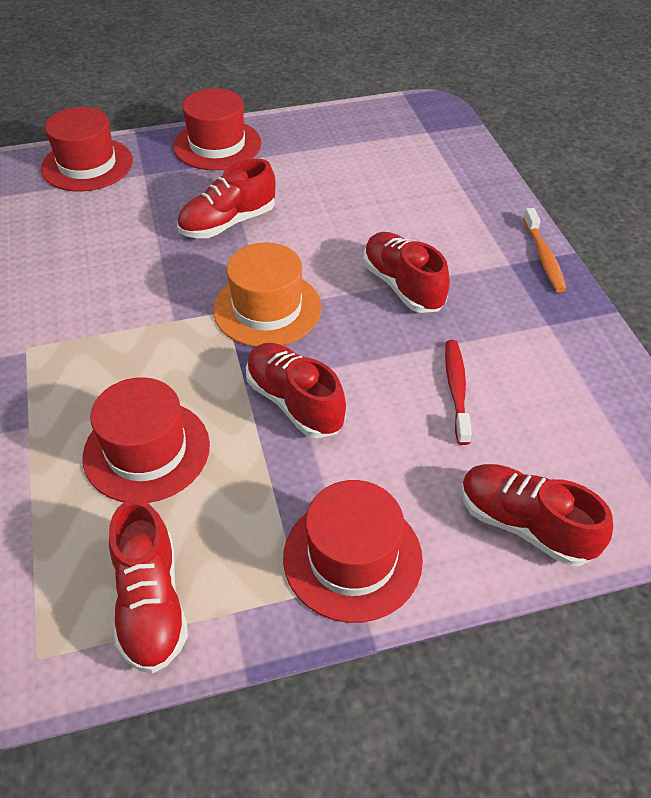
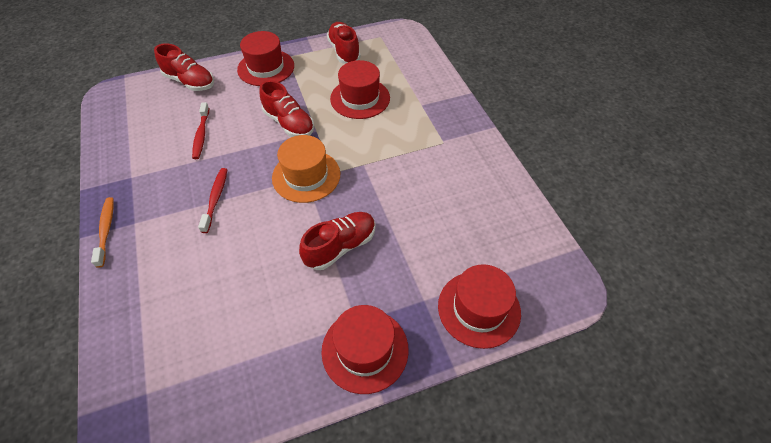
camera: 175 degrees right, 5 degrees up
red shoe [363,232,450,313] -> red toothbrush [198,168,227,233]

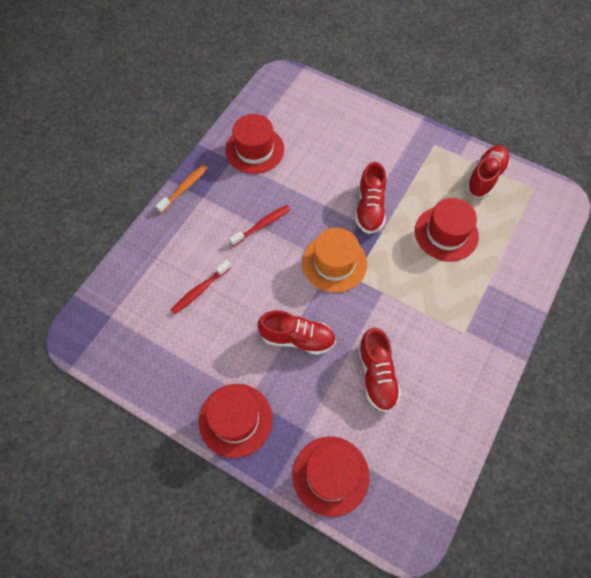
camera: 50 degrees right, 10 degrees up
red shoe [154,43,214,91] -> red shoe moved to [358,328,401,412]
red toothbrush [192,102,209,159] -> red toothbrush moved to [171,260,231,314]
red hat [237,31,294,86] -> red hat moved to [225,114,284,174]

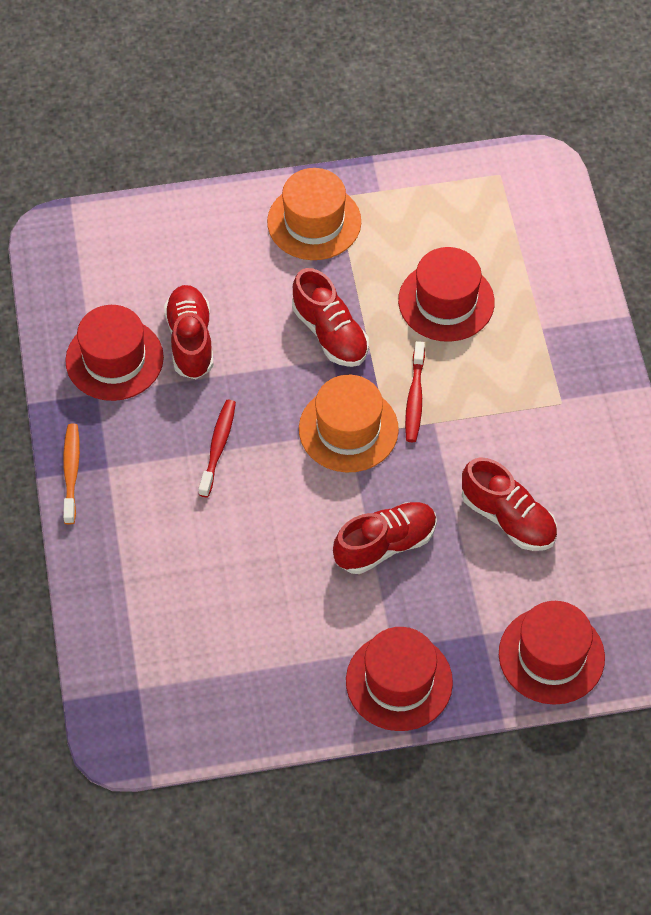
camera: 40 degrees left, 5 degrees down
red toothbrush [171,260,231,314] -> red toothbrush moved to [405,341,425,442]
red shoe [466,145,510,198] -> red shoe moved to [164,285,214,379]
none -> orange hat [267,168,361,260]

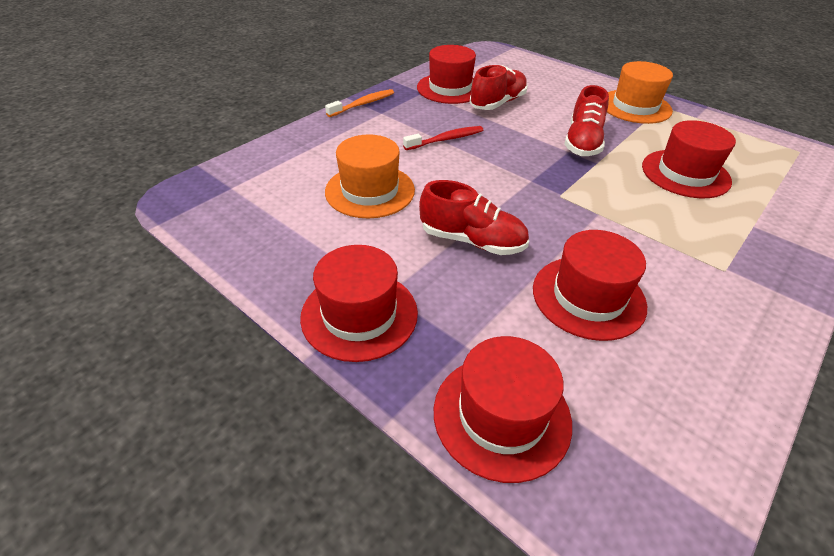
camera: 50 degrees right, 15 degrees down
orange hat [299,375,399,472] -> orange hat moved to [325,134,415,219]
red toothbrush [405,341,425,442] -> none
red shoe [462,457,557,551] -> red hat [533,230,647,341]

